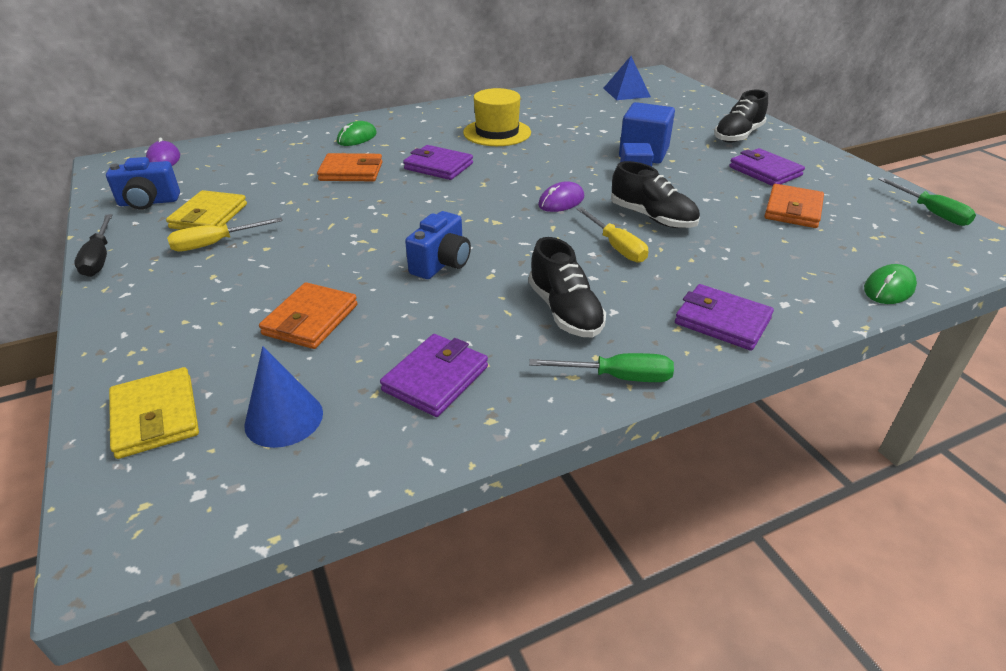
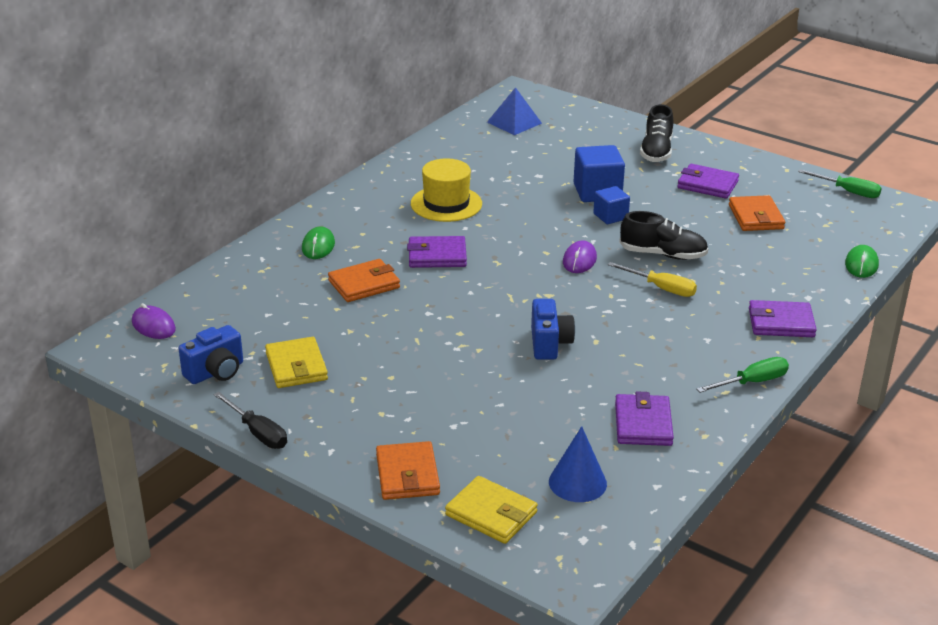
camera: 30 degrees left, 5 degrees down
yellow screwdriver [167,217,283,252] -> none
orange wallet [259,282,358,349] -> orange wallet moved to [376,441,440,500]
black shoe [529,237,606,337] -> none

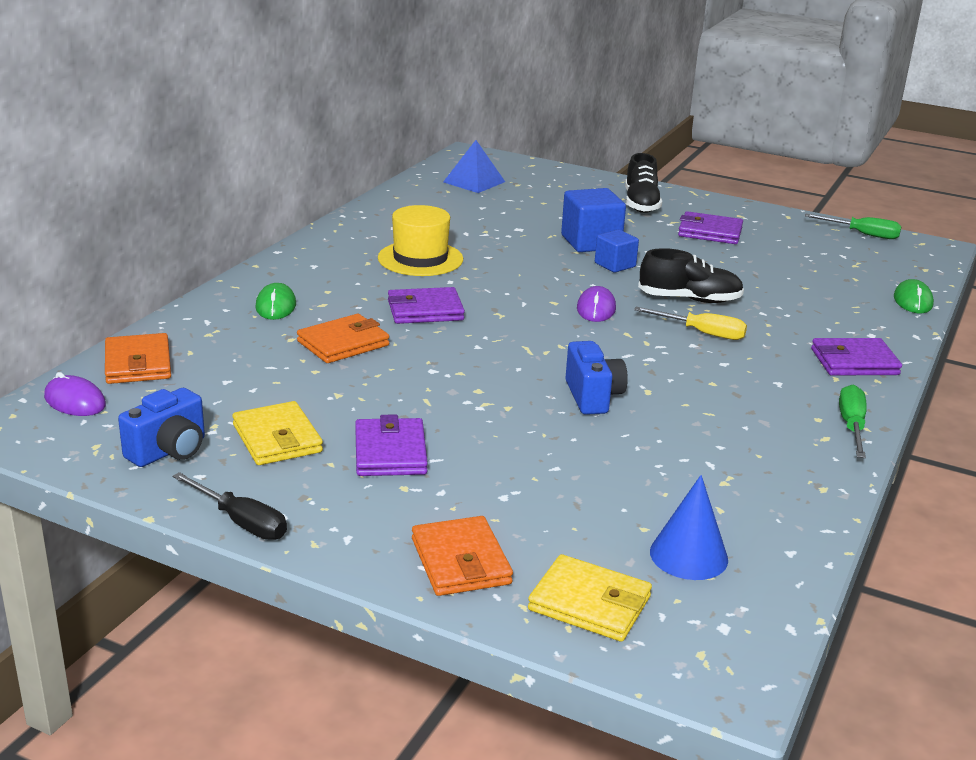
camera: 10 degrees left, 5 degrees down
purple wallet [615,392,674,446] -> purple wallet moved to [355,414,428,476]
green screwdriver [696,357,789,393] -> green screwdriver turned 45 degrees counterclockwise [839,384,867,458]
orange wallet [729,195,785,231] -> orange wallet moved to [105,333,171,384]

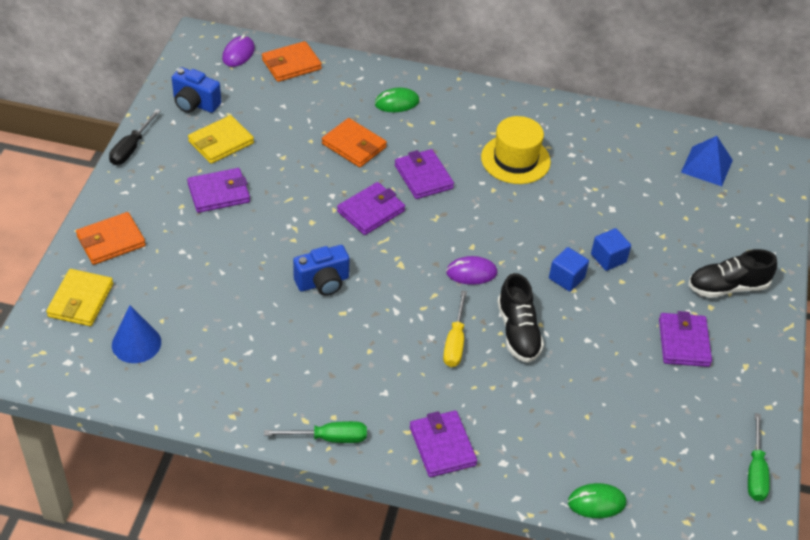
camera: 75 degrees right, 20 degrees up
blue cube [561,188,626,252] -> blue cube [591,228,631,271], size x0.61
none -> purple wallet [337,182,405,235]

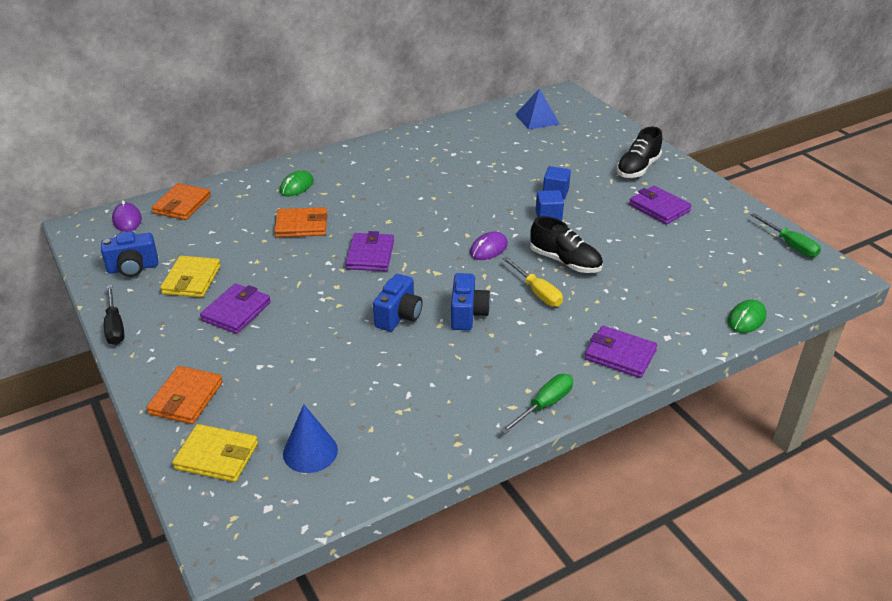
camera: 40 degrees left, 10 degrees down
yellow wallet [46,269,113,326] -> yellow wallet turned 45 degrees counterclockwise [172,424,258,482]
purple wallet [395,149,454,199] -> none
yellow hat [481,116,551,184] -> none
none -> blue camera [451,273,491,331]

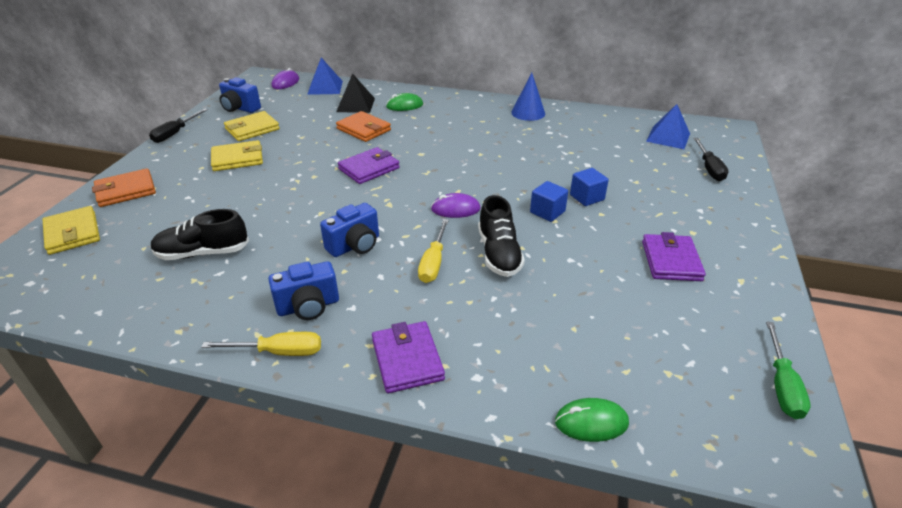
camera: 45 degrees right, 0 degrees up
orange wallet [152,183,211,220] -> blue pyramid [307,58,343,95]
purple wallet [200,283,271,334] -> yellow wallet [211,140,263,171]
blue cone [283,404,338,473] -> blue cone moved to [511,73,545,121]
blue camera [373,274,423,331] -> blue camera moved to [268,261,339,320]
green screwdriver [500,374,573,434] -> yellow screwdriver [201,332,321,356]
black shoe [616,127,662,178] -> black shoe moved to [151,209,249,260]
none -> black pyramid [336,73,375,113]
none -> black screwdriver [693,138,729,181]

